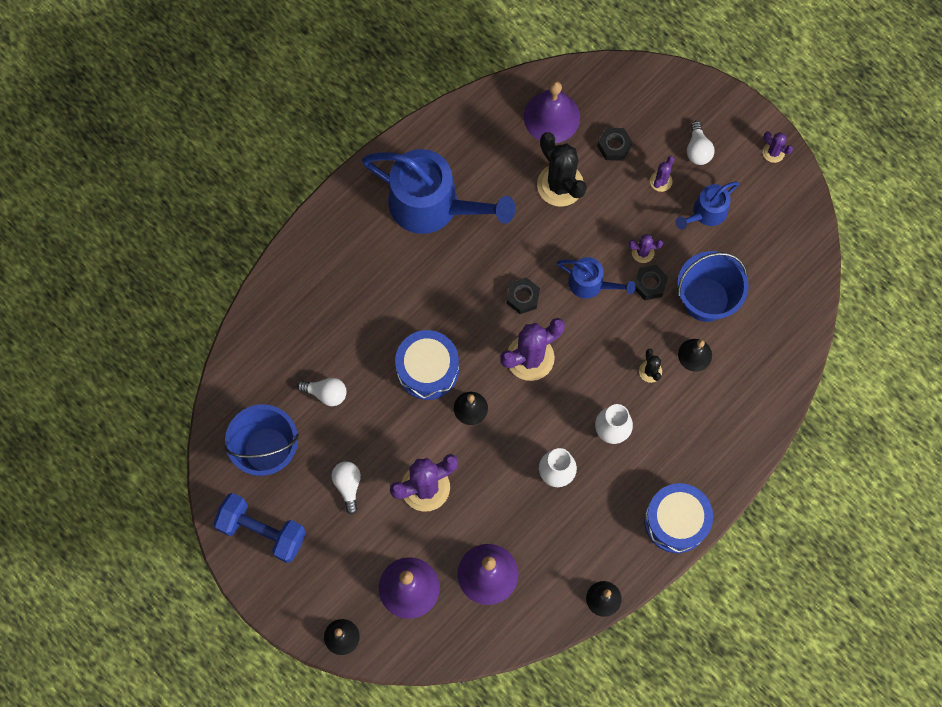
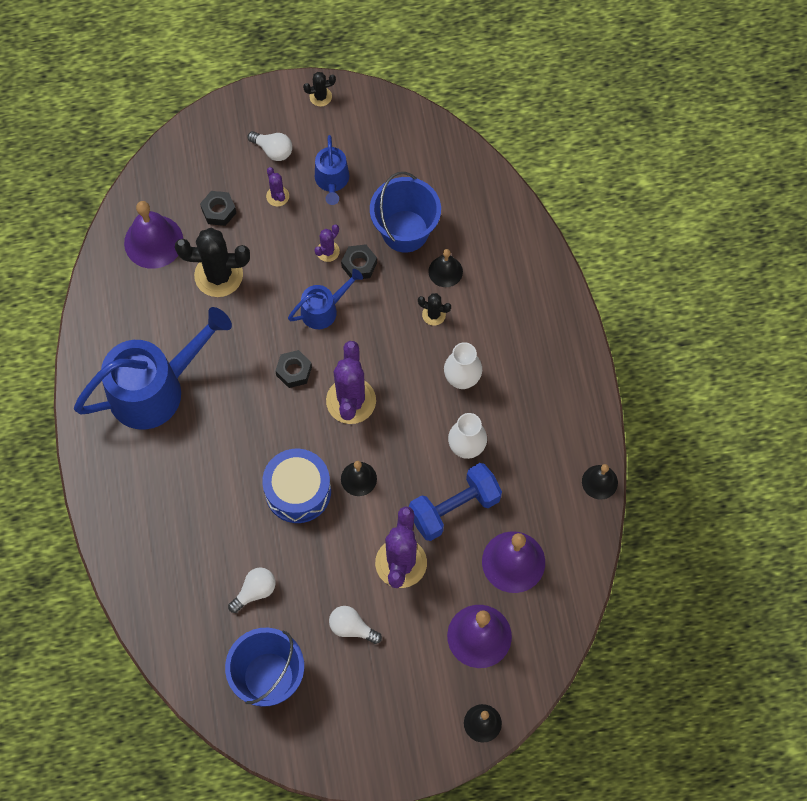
camera: 55 degrees left, 5 degrees down
blue dumbbell [213,493,306,563] -> blue dumbbell moved to [409,463,502,541]
blue drum [644,483,713,553] -> none
purple cactus [763,131,793,163] -> black cactus [303,72,336,107]

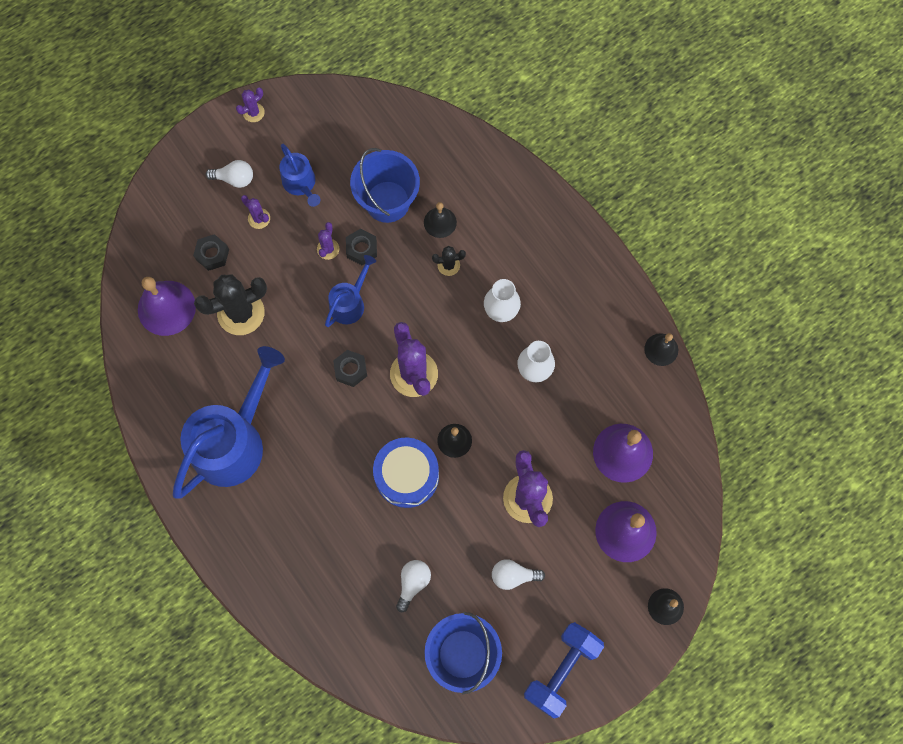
camera: 25 degrees left, 5 degrees up
black cactus [303,72,336,107] -> purple cactus [236,87,265,122]
blue dumbbell [409,463,502,541] -> blue dumbbell moved to [524,622,604,719]

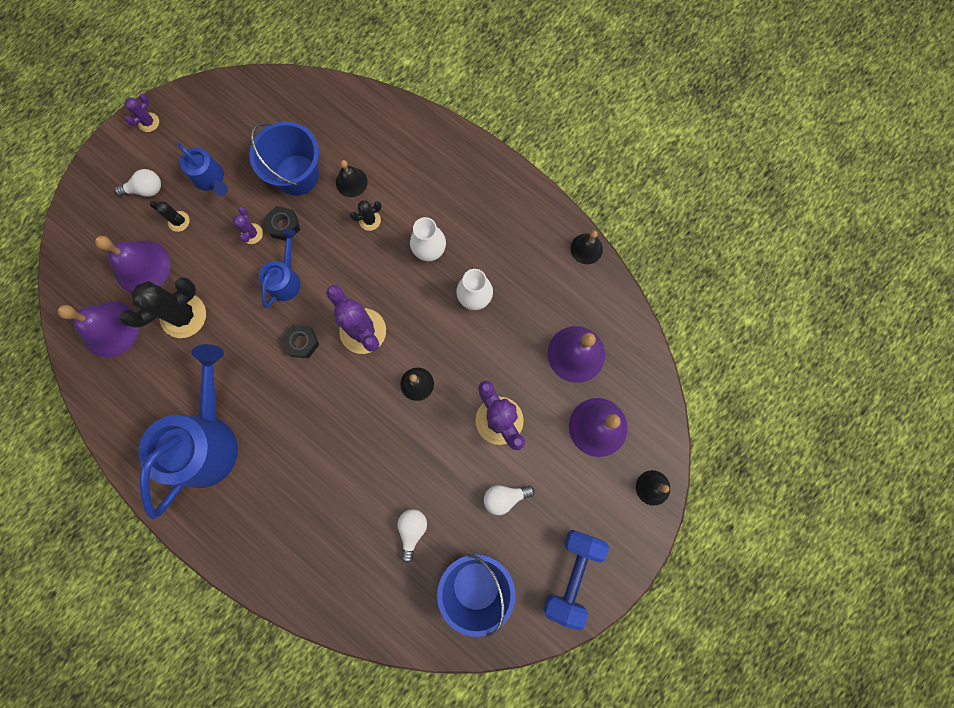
camera: 15 degrees left, 5 degrees up
black nut [193,234,229,271] -> purple bell [95,236,171,293]
purple cactus [241,195,270,229] -> black cactus [150,201,190,232]
blue drum [373,437,439,508] -> none

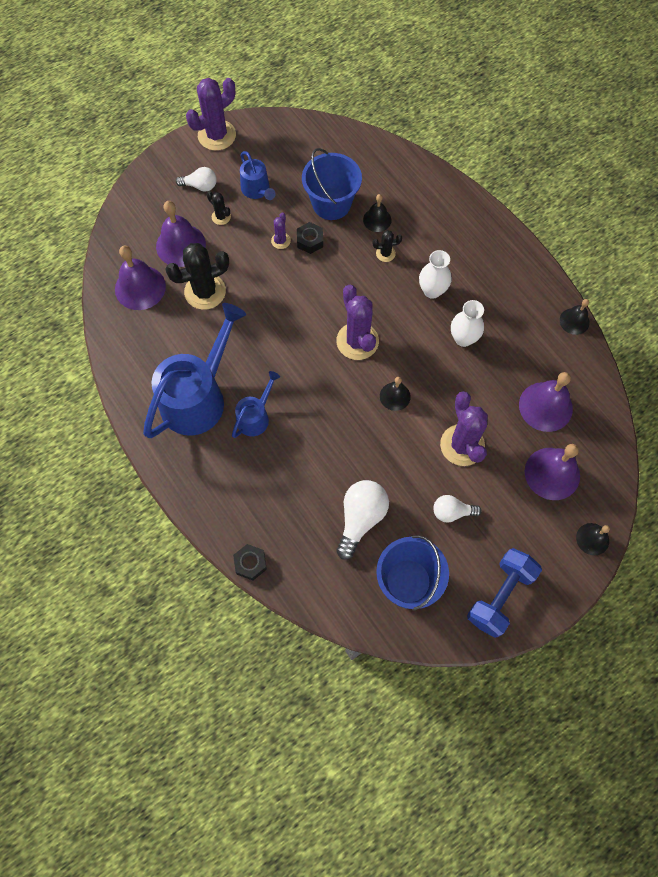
camera: 15 degrees right, 10 degrees down
purple cactus [125,94,159,132] -> purple cactus [186,78,236,151], size x2.07
blue watering can [259,229,301,308] -> blue watering can moved to [232,371,280,438]
black nut [282,325,319,358] -> black nut moved to [233,544,267,580]
white light bulb [397,509,427,563] -> white light bulb [336,480,389,560], size x1.64

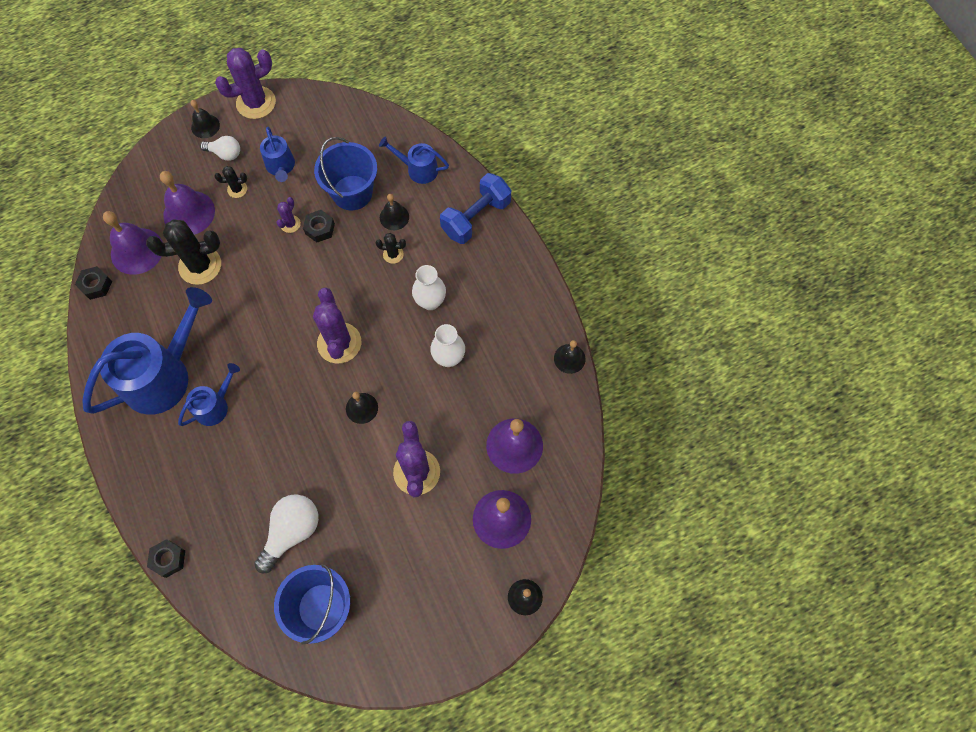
camera: 10 degrees right, 0 degrees up
black cactus [207,191,231,225] -> black cactus turned 60 degrees counterclockwise [214,166,247,198]
white light bulb [433,495,482,523] -> none
blue dumbbell [467,548,542,638] -> blue dumbbell moved to [440,173,511,244]
none -> black nut [75,266,112,300]
none -> black bell [190,100,220,138]
none -> blue watering can [379,137,449,184]

